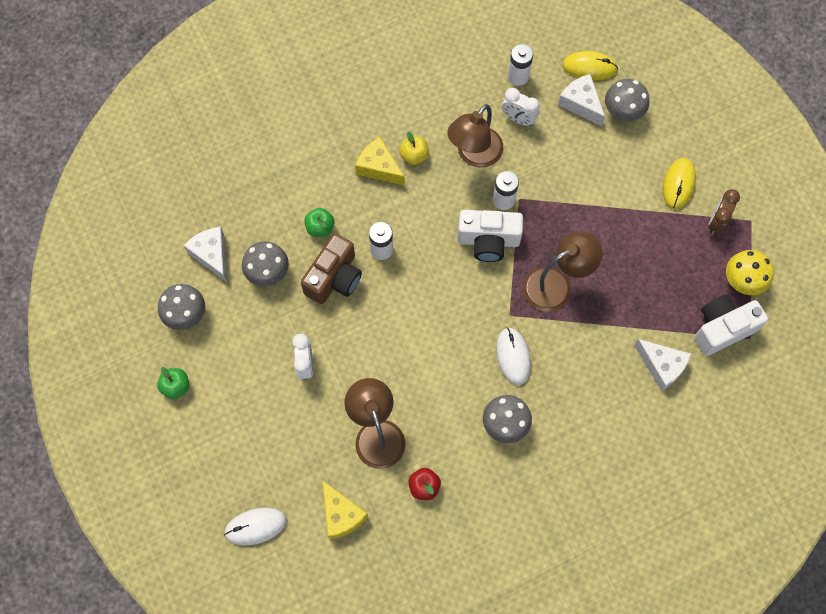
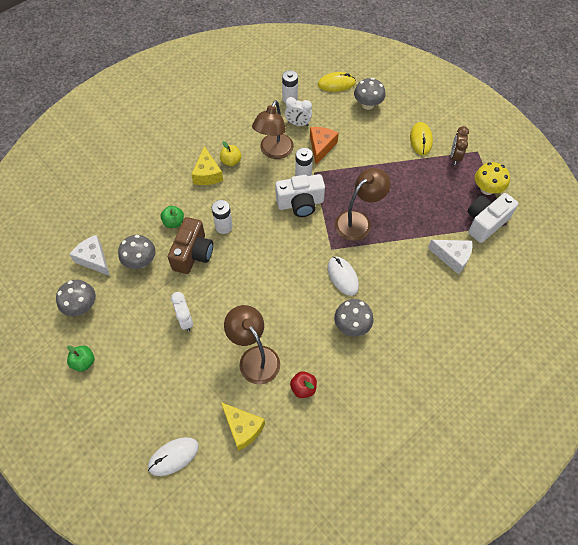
camera: 15 degrees left, 10 degrees down
yellow cheese [355,137,405,185] -> yellow cheese turned 120 degrees counterclockwise [191,146,223,185]
white cheese [558,74,605,126] -> none
none -> orange cheese [310,127,339,165]

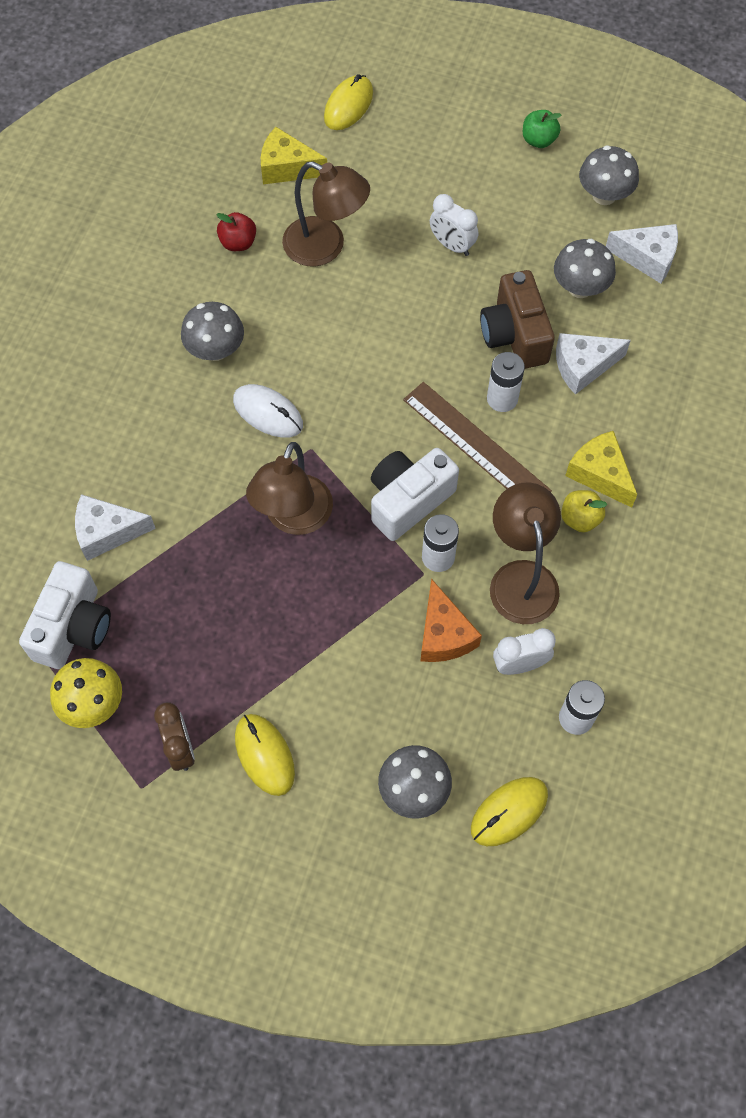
camera: 150 degrees right, 5 degrees up
white mouse [148,437,199,476] -> yellow mouse [324,74,373,130]
green apple [161,206,184,228] -> white cheese [556,333,631,395]
none -> brown ruler [403,382,552,492]

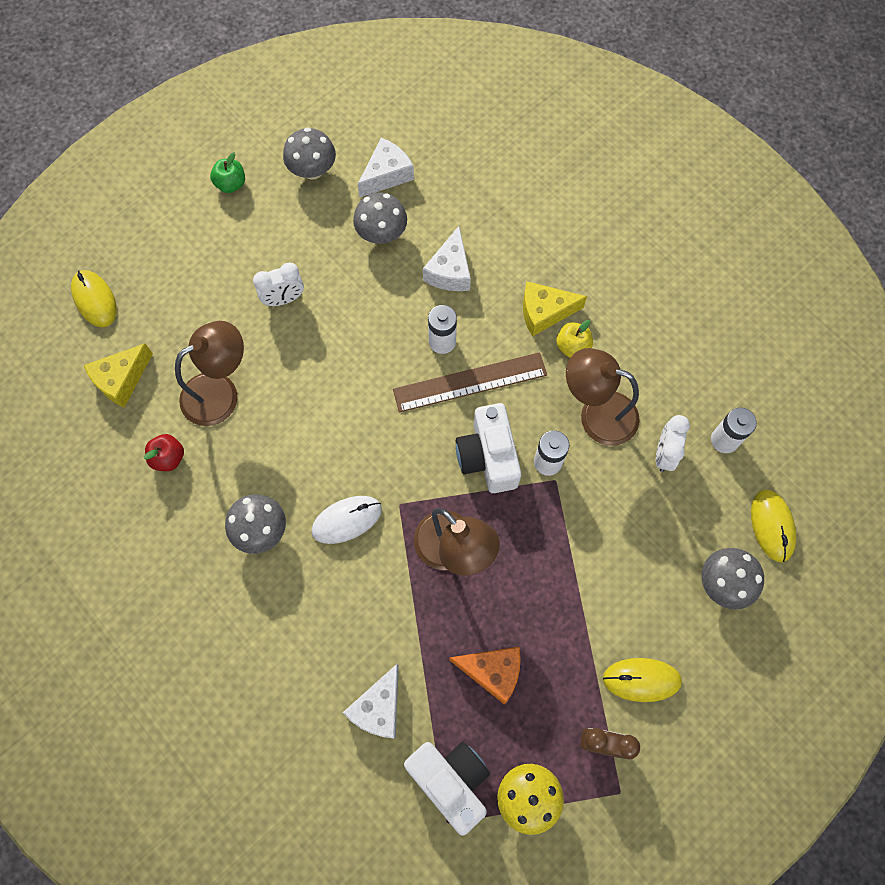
camera: 60 degrees left, 5 degrees up
orange cheese [421,579,482,662] -> orange cheese moved to [449,647,521,705]
brown camera [480,270,555,369] -> none

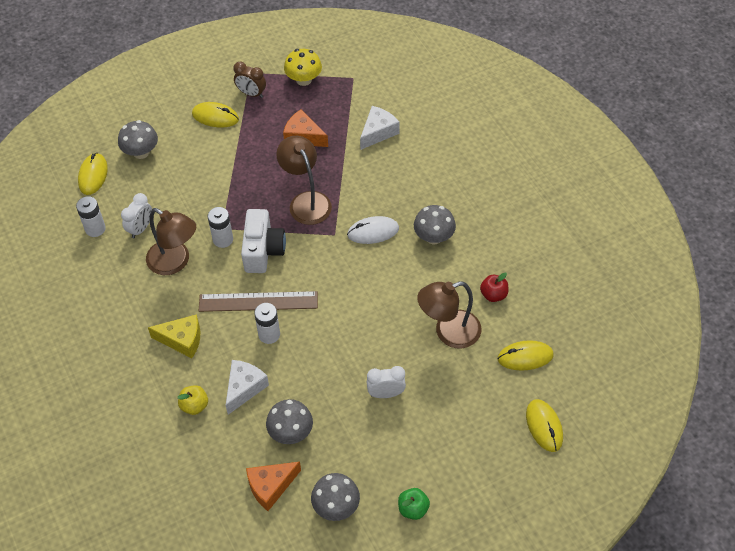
camera: 165 degrees left, 15 degrees down
yellow cheese [84,343,153,408] -> yellow mouse [497,340,554,371]
white cheese [358,138,414,198] -> orange cheese [246,462,301,511]
white camera [404,742,490,836] -> none
yellow apple [556,320,593,358] -> yellow apple moved to [178,385,208,415]

